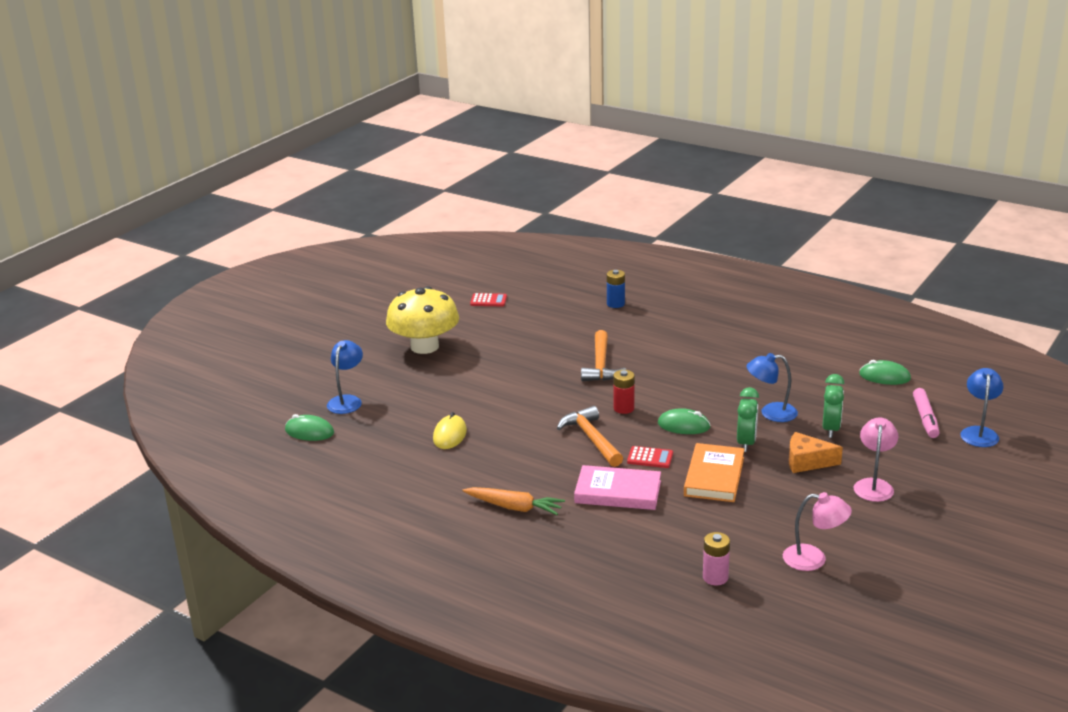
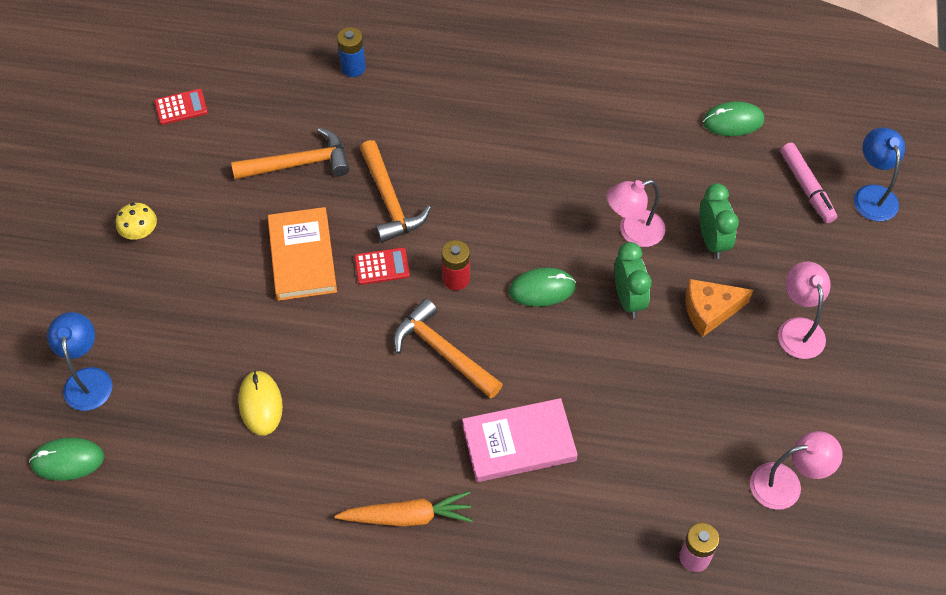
camera: 25 degrees left, 30 degrees up
yellow mushroom [386,286,459,354] -> yellow mushroom [116,203,157,240], size x0.40
red calculator [627,446,673,468] -> red calculator moved to [354,247,410,285]
orange book [684,443,745,502] -> orange book moved to [268,207,337,301]
blue lamp [746,353,798,422] -> pink lamp [606,180,665,247]
none -> orange hammer [231,127,350,180]

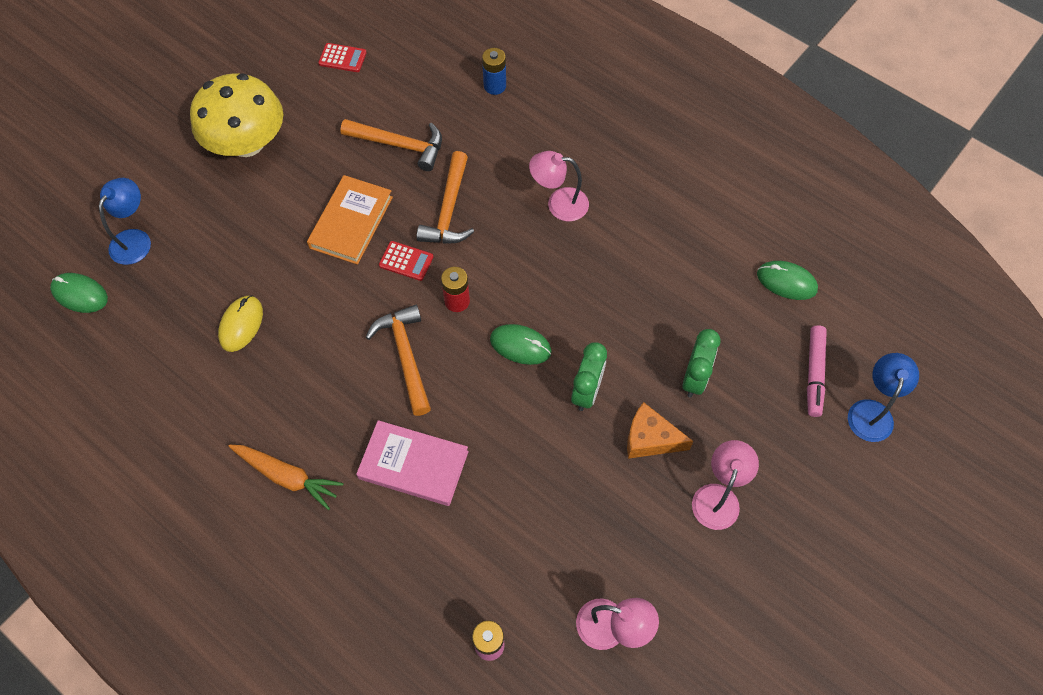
camera: 30 degrees right, 5 degrees up
yellow mushroom [116,203,157,240] -> yellow mushroom [190,74,283,157], size x2.50
pink lamp [606,180,665,247] -> pink lamp moved to [529,151,589,221]

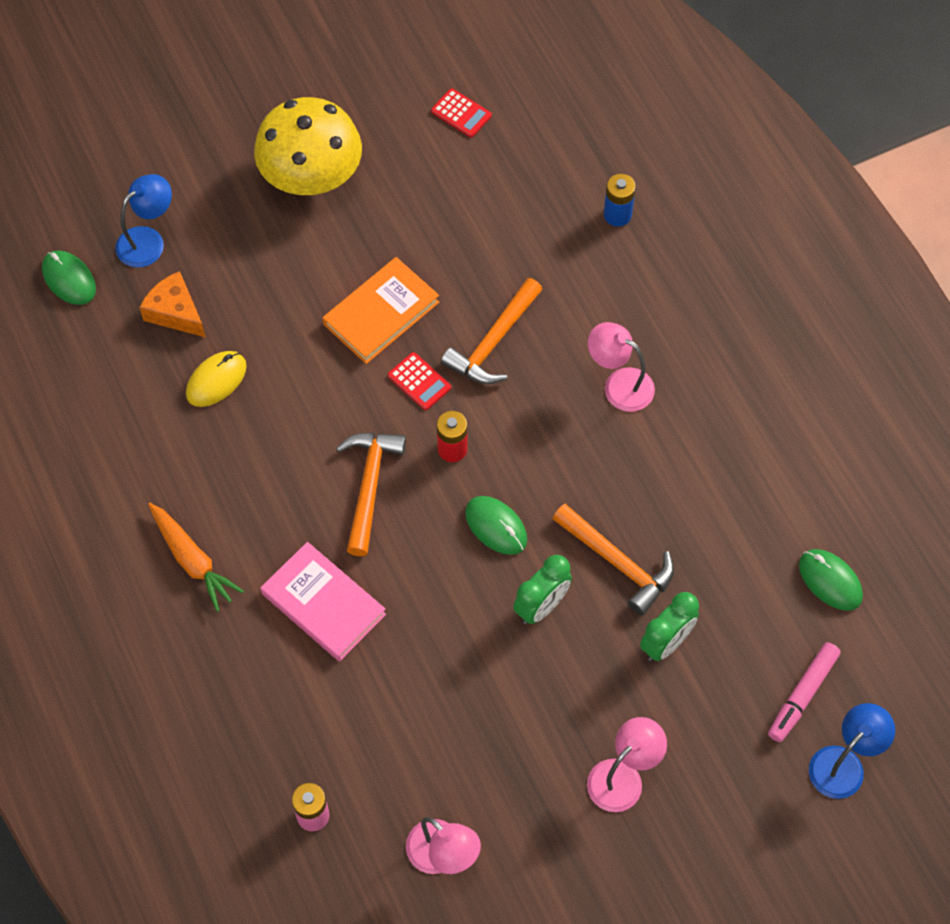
camera: 25 degrees right, 0 degrees up
orange hammer [340,119,442,171] -> orange hammer moved to [553,504,674,616]
orange cheese [627,402,694,459] -> orange cheese moved to [139,271,206,337]

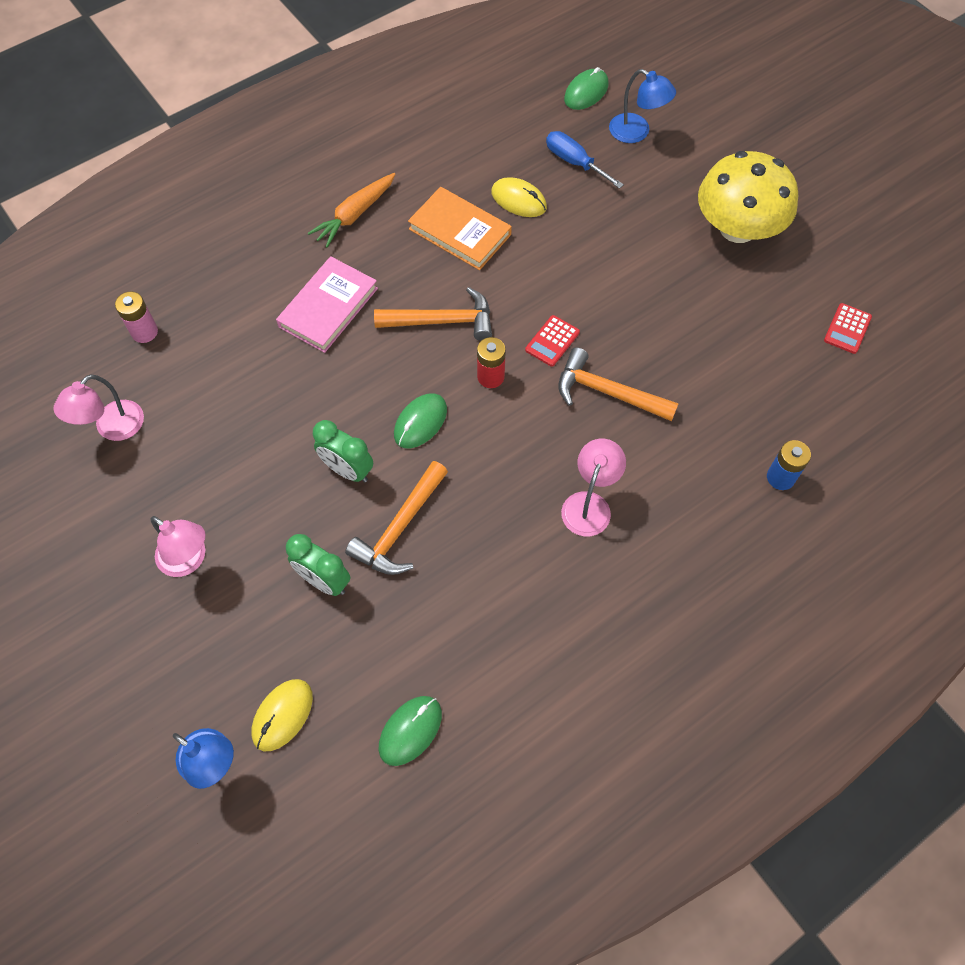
camera: 80 degrees right, 0 degrees up
orange cheese [139,271,206,337] -> blue screwdriver [546,131,624,189]
orange book [323,257,439,364] -> orange book moved to [408,187,512,270]
pink marker [768,642,841,742] -> yellow mouse [251,679,313,751]

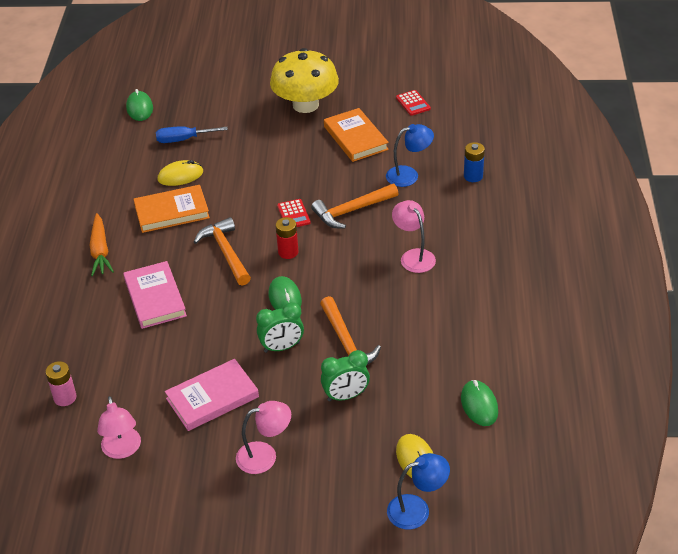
camera: 50 degrees left, 20 degrees down
orange hammer [374,287,492,341] -> orange hammer turned 60 degrees counterclockwise [194,217,251,286]
blue lamp [609,69,676,143] -> blue lamp moved to [386,124,434,187]
none -> pink book [165,359,259,431]
none -> orange book [324,108,389,162]

